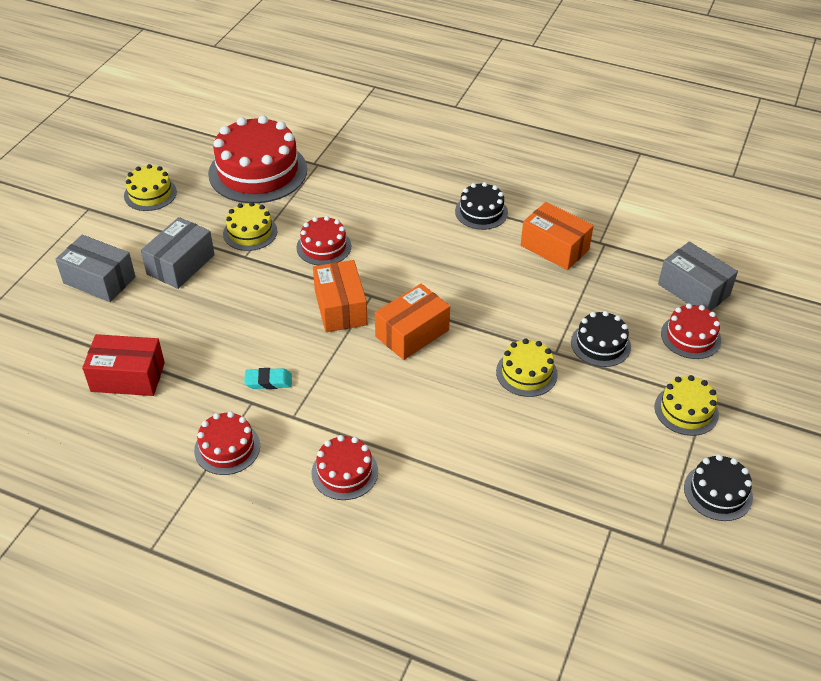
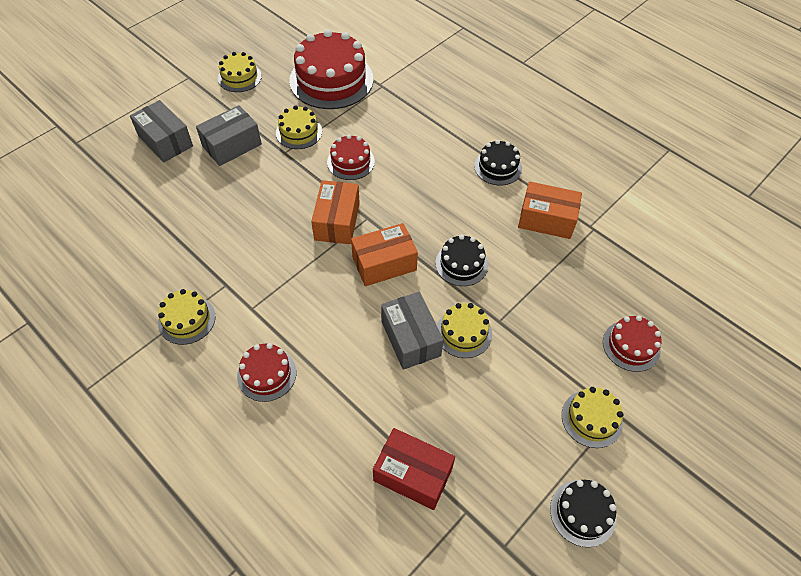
camera: 20 degrees right, 10 degrees up
red box [82,334,165,396] -> red box moved to [373,428,455,510]
red cake [194,412,260,475] -> yellow cake [158,289,216,345]
turquoise eraser [244,368,292,389] -> none
orange box [521,202,593,270] -> orange box turned 45 degrees counterclockwise [518,181,582,239]
black cake [571,311,631,367] -> black cake moved to [435,235,488,286]
grey box [658,242,738,311] -> grey box moved to [381,292,444,370]

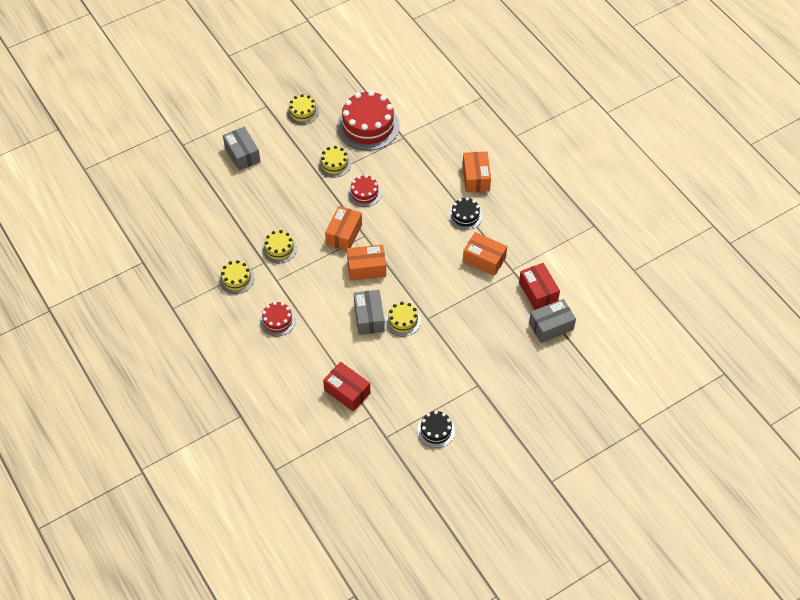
camera: 15 degrees right, 0 degrees up
grey box [196,105,262,166] -> grey box moved to [529,299,576,343]
black cake [435,235,488,286] -> none
yellow cake [562,387,623,448] -> yellow cake moved to [262,230,297,263]
red cake [603,316,661,372] -> none
none -> orange box [463,152,491,192]
none -> red box [519,263,560,310]

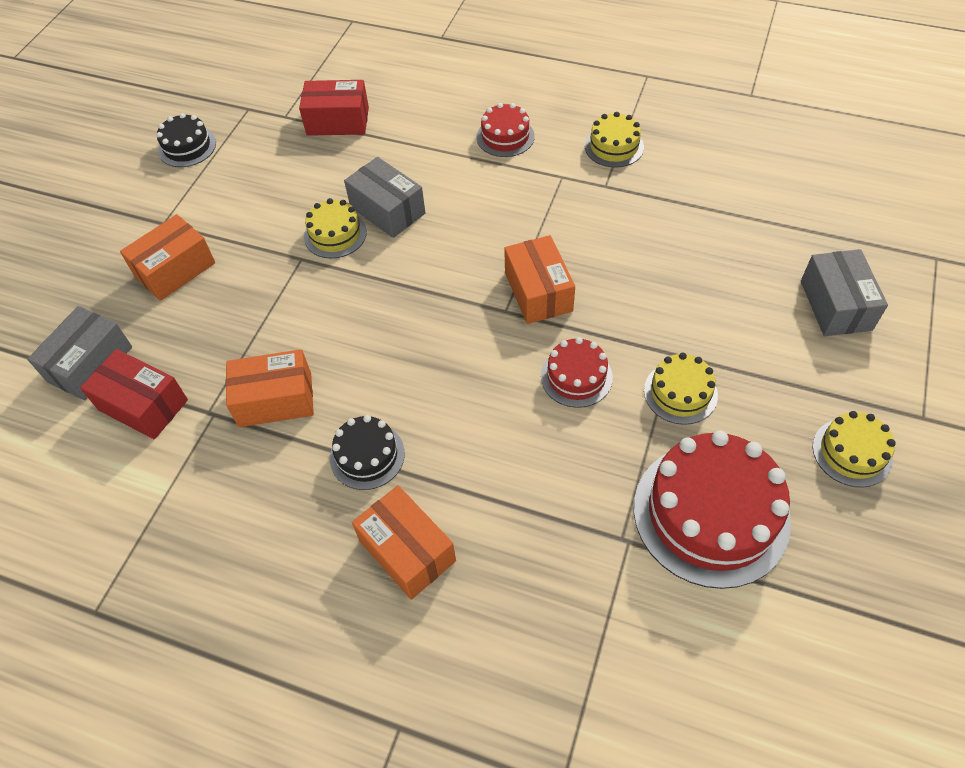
camera: 145 degrees right, 0 degrees up
grey box [223,127,261,171] -> grey box turned 60 degrees clockwise [801,249,888,336]
yellow cake [262,230,297,263] -> none
orange box [347,245,386,280] -> orange box moved to [120,214,215,301]

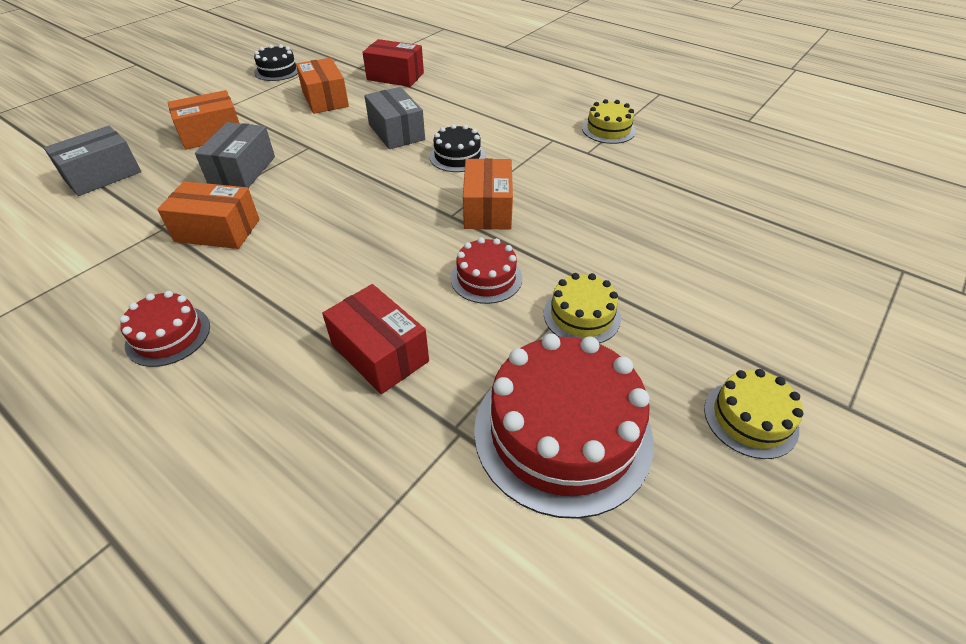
camera: 15 degrees right, 10 degrees down
red box [80,349,188,439] -> red box moved to [322,284,429,394]
yellow cake [304,198,367,258] -> none
black cake [330,415,405,490] -> black cake moved to [429,124,486,172]
orange box [352,485,456,600] -> orange box moved to [296,58,349,114]
red cake [477,103,535,157] -> red cake moved to [120,291,210,367]
grey box [801,249,888,336] -> grey box moved to [195,122,275,188]

